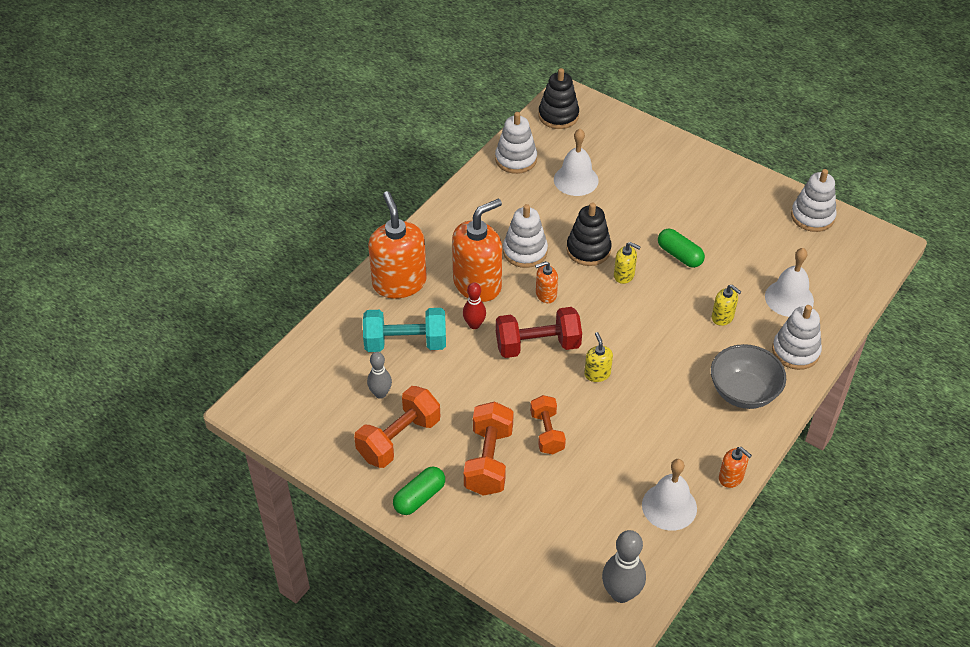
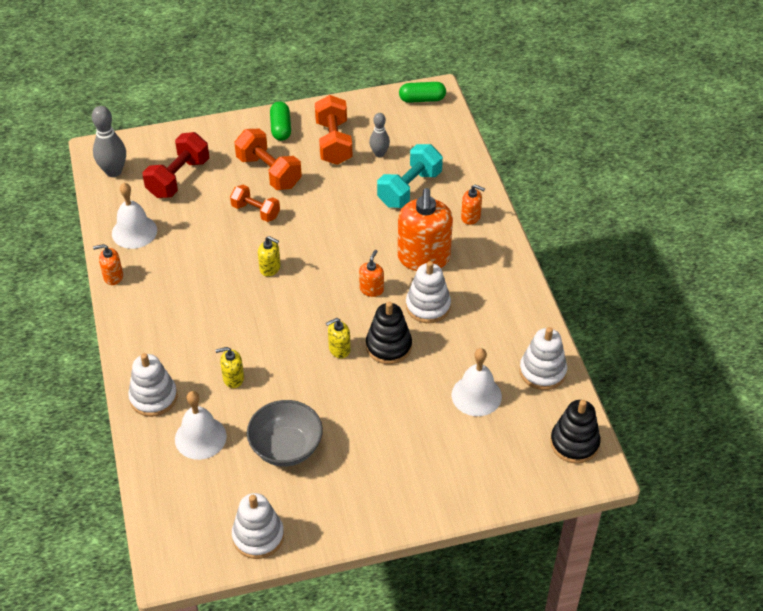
camera: 130 degrees right, 0 degrees up
orange soap dispenser [368,191,427,299] -> orange soap dispenser [461,185,485,225], size x0.46
red bowling pin [463,282,486,329] -> none
red dumbbell [496,307,582,358] -> red dumbbell moved to [143,132,209,198]
green capsule [658,229,705,268] -> green capsule moved to [399,82,446,103]
grey bowl [711,344,786,409] -> grey bowl moved to [247,400,323,467]

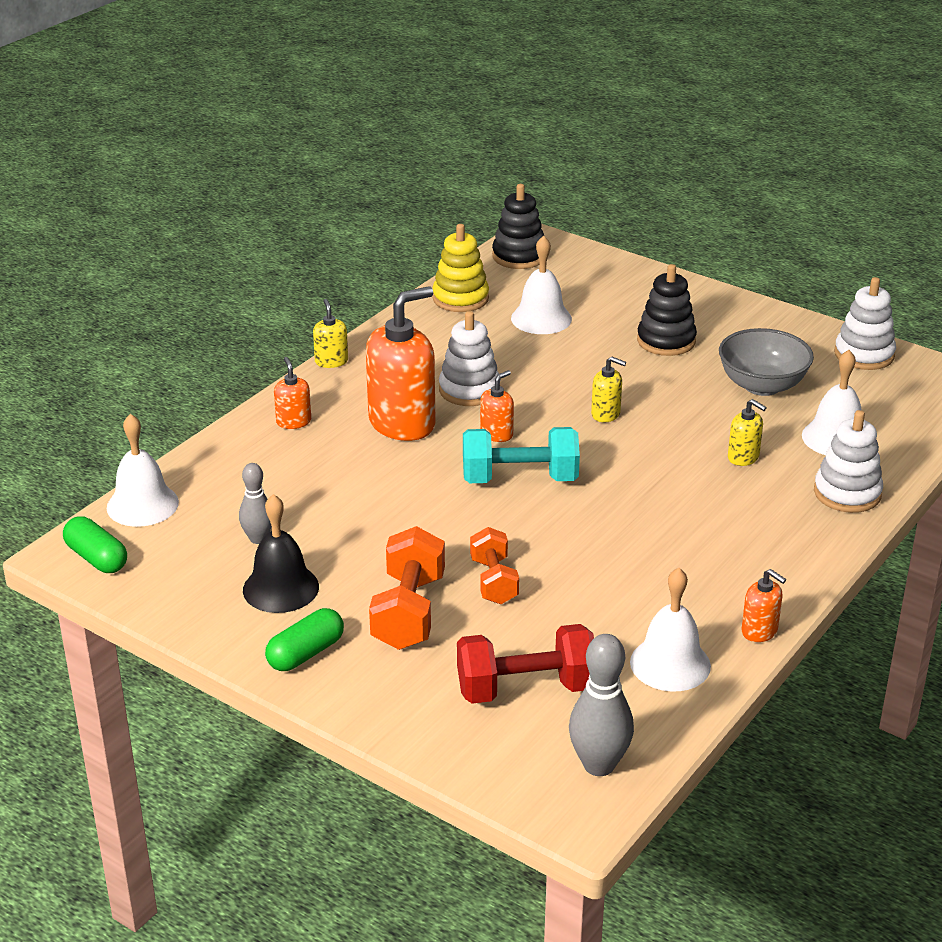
camera: 130 degrees left, 15 degrees down
yellow soap dispenser [258,236,281,276] -> yellow soap dispenser moved to [313,299,348,368]
orange dumbbell [315,95,352,165] -> black bell [243,494,319,613]
orange soap dispenser [359,250,384,297] -> orange soap dispenser turned 150 degrees clockwise [480,370,514,442]
black stacking toy [366,302,412,364] -> black stacking toy moved to [637,264,697,356]
turquoise dumbbell [377,144,443,208] -> turquoise dumbbell moved to [463,427,580,483]
white stacking toy [519,327,567,390] -> yellow stacking toy [432,224,489,312]
none -> white bell [107,414,179,527]

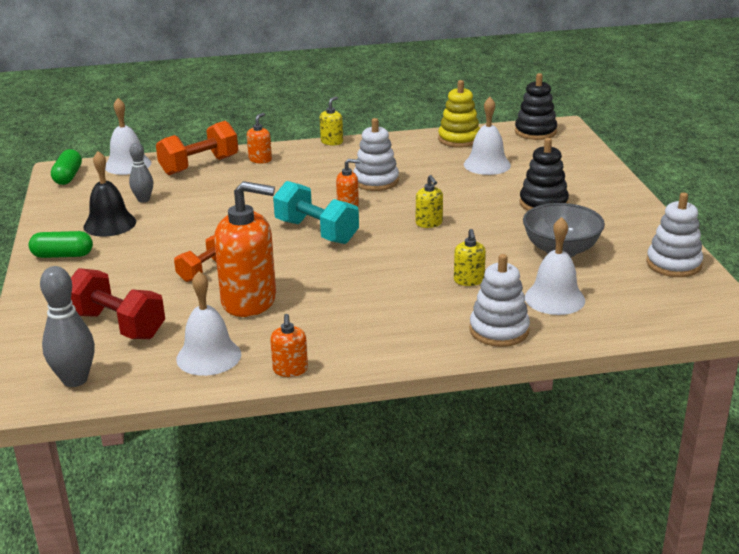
camera: 45 degrees right, 5 degrees down
orange soap dispenser [366,286,435,441] -> orange soap dispenser moved to [214,181,276,317]
orange dumbbell [369,526,445,650] -> orange dumbbell moved to [156,121,238,175]

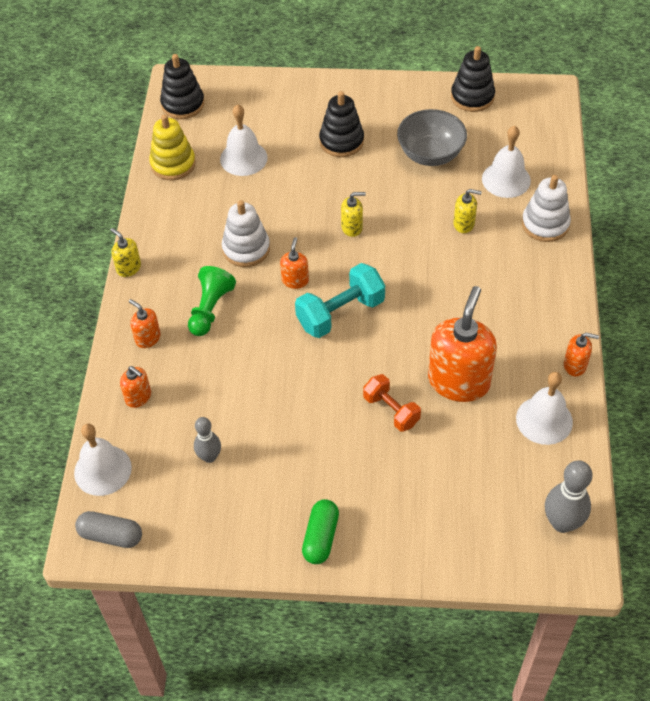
camera: 75 degrees left, 25 degrees up
green capsule [51,149,82,185] -> grey capsule [75,511,142,548]
red dumbbell [71,268,165,339] -> none
black bell [83,151,136,237] -> none
orange dumbbell [156,121,238,175] -> orange soap dispenser [120,366,151,408]
white stacking toy [646,193,703,277] -> black stacking toy [451,46,495,112]
none -> green pawn [188,266,236,336]

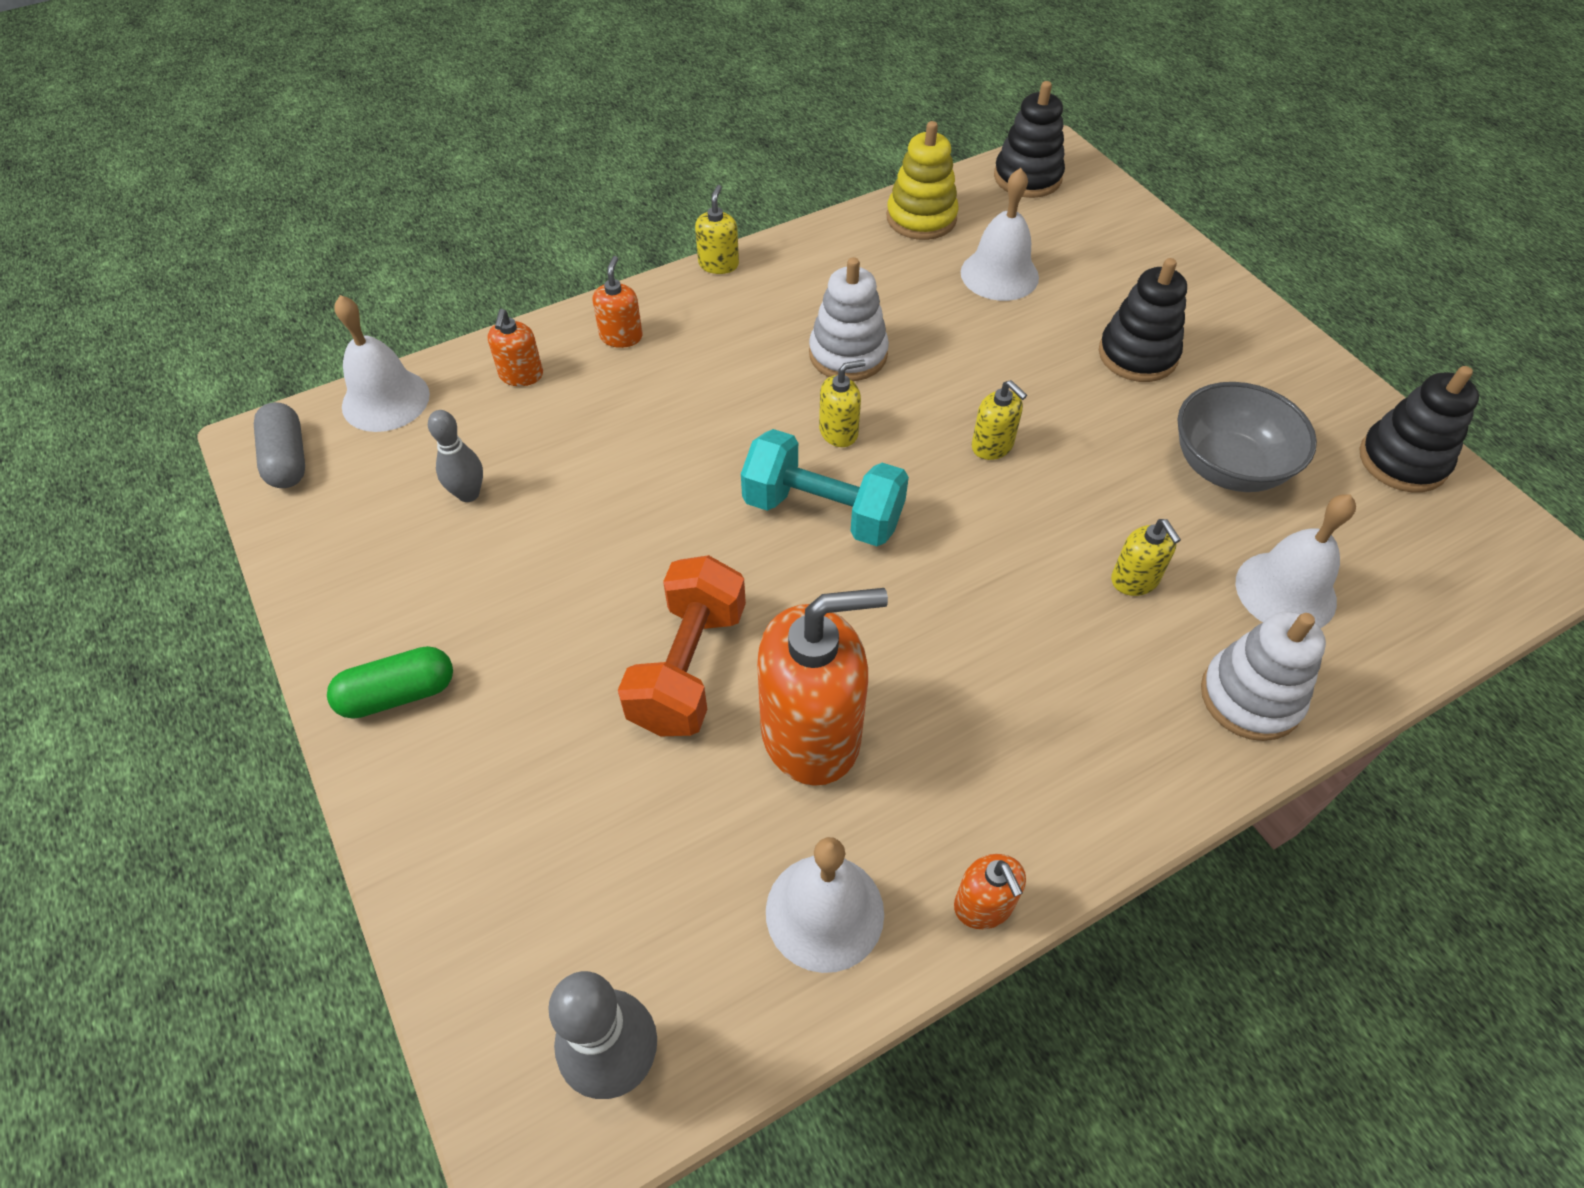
camera: 55 degrees right, 0 degrees up
green pawn [188,266,236,336] -> none
orange soap dispenser [280,237,309,289] -> yellow soap dispenser [819,359,865,447]
orange dumbbell [363,374,421,432] -> orange dumbbell [618,555,746,737], size x1.54

